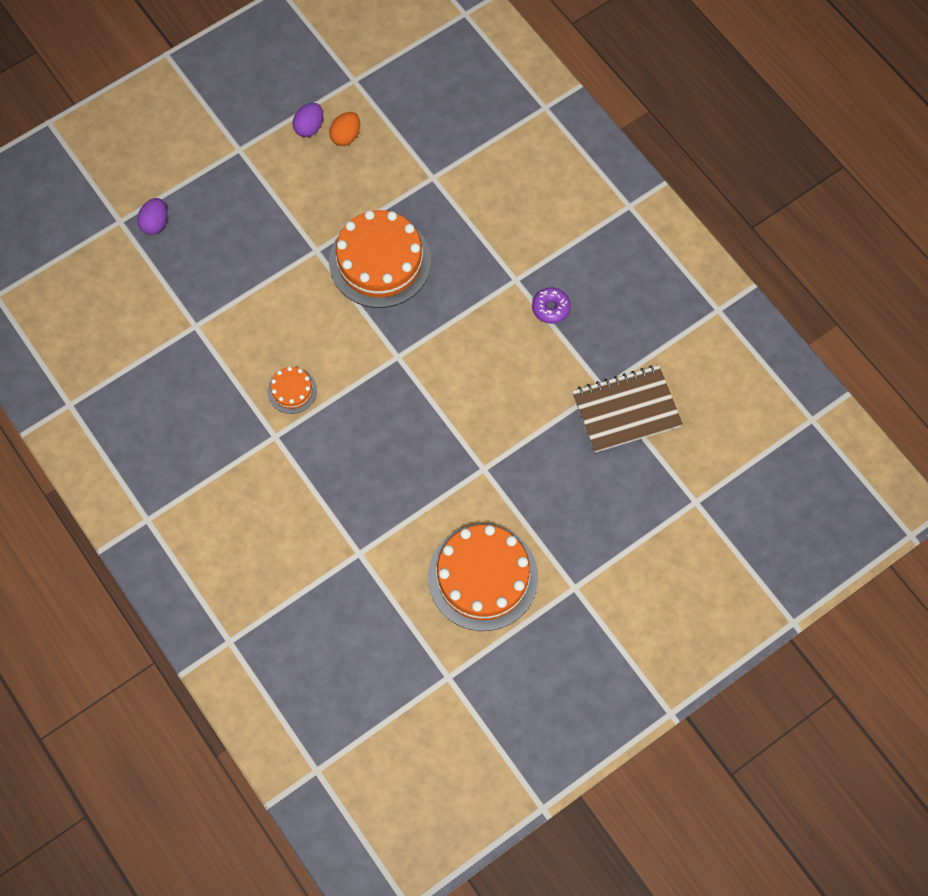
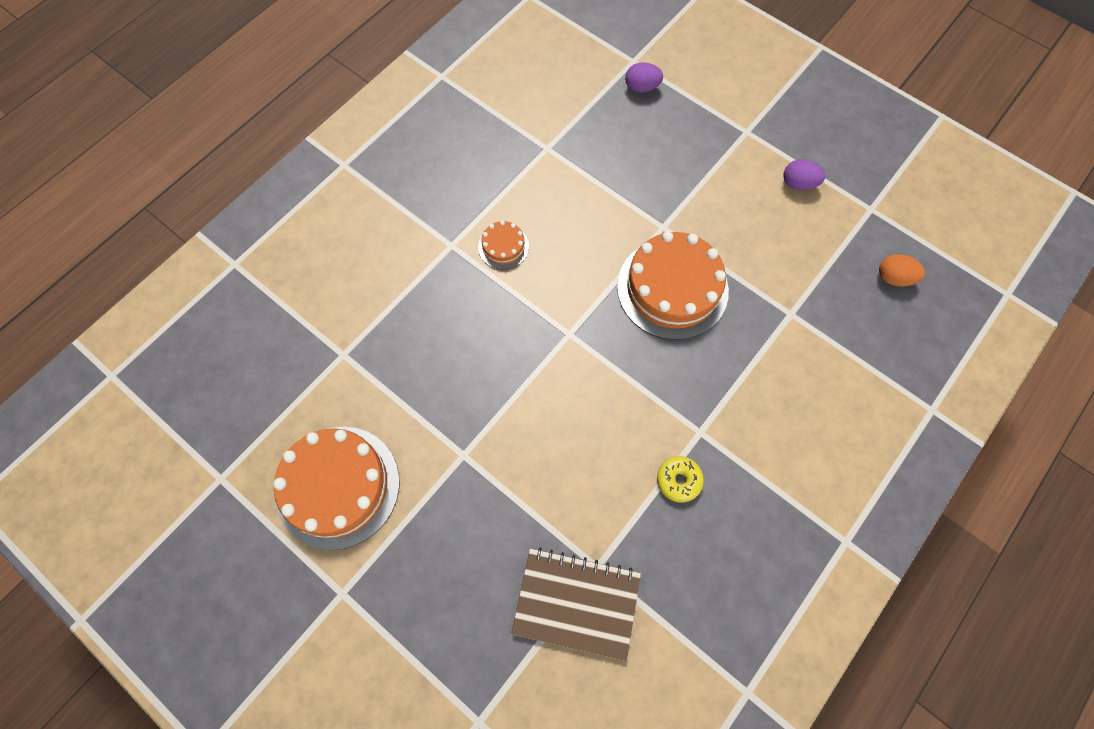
camera: 75 degrees right, 0 degrees up
orange egg [329,112,360,146] -> orange egg moved to [879,254,925,286]
purple donut [532,287,571,324] -> yellow donut [657,456,704,502]
brown notebook [572,365,683,453] -> brown notebook turned 45 degrees counterclockwise [511,547,641,661]

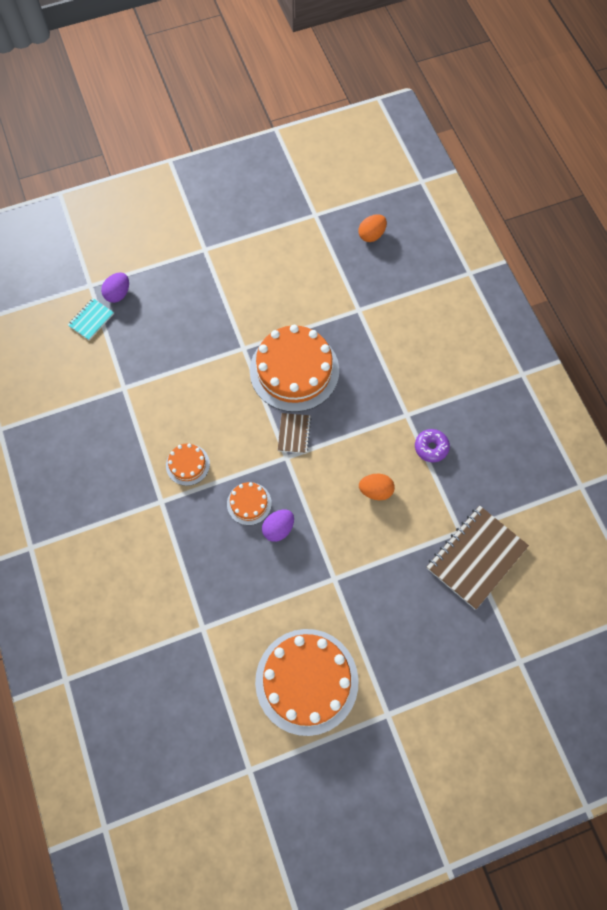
camera: 60 degrees left, 0 degrees up
yellow donut [657,456,704,502] -> purple donut [415,429,450,462]
purple egg [783,159,825,190] -> purple egg moved to [262,510,294,542]
none -> turquoise notebook [68,298,114,340]
none -> orange cake [227,482,272,525]
none -> brown notebook [278,413,311,454]
none -> orange egg [359,474,395,500]

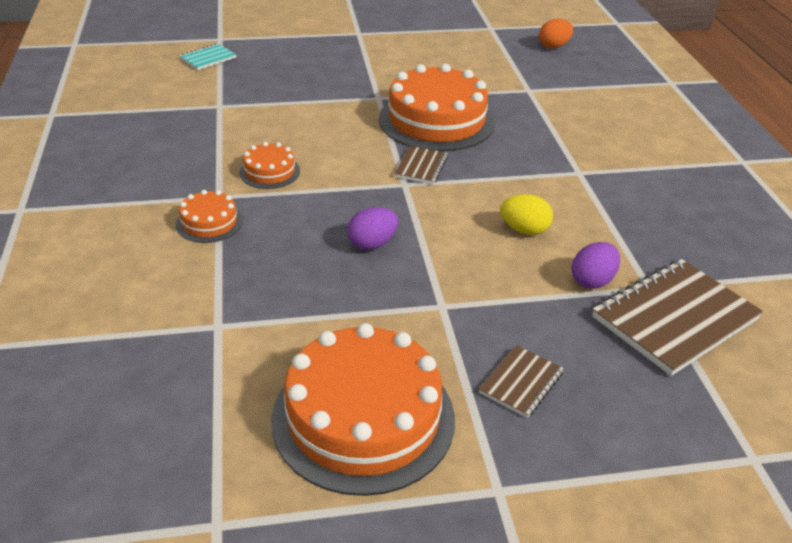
camera: 10 degrees right, 30 degrees down
purple egg [101,273,129,303] -> purple egg moved to [571,242,620,289]
orange cake [227,482,272,525] -> orange cake moved to [176,190,243,243]
orange egg [359,474,395,500] -> yellow egg [500,194,553,235]
purple donut [415,429,450,462] -> none
none -> brown notebook [479,345,564,418]

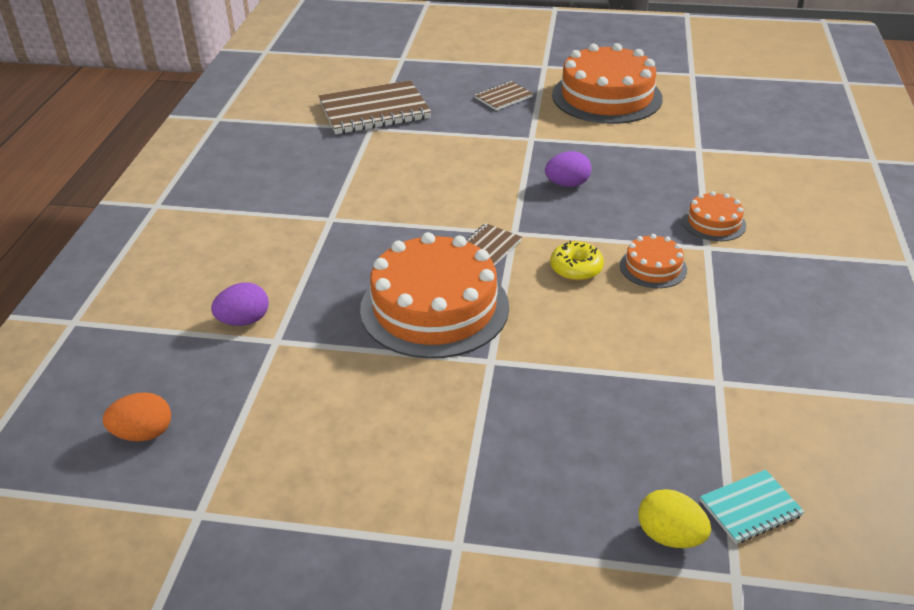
camera: 160 degrees left, 0 degrees up
yellow egg [500,194,553,235] -> yellow egg moved to [638,489,711,548]
purple egg [571,242,620,289] -> purple egg moved to [211,283,269,326]
none -> yellow donut [550,241,604,281]

